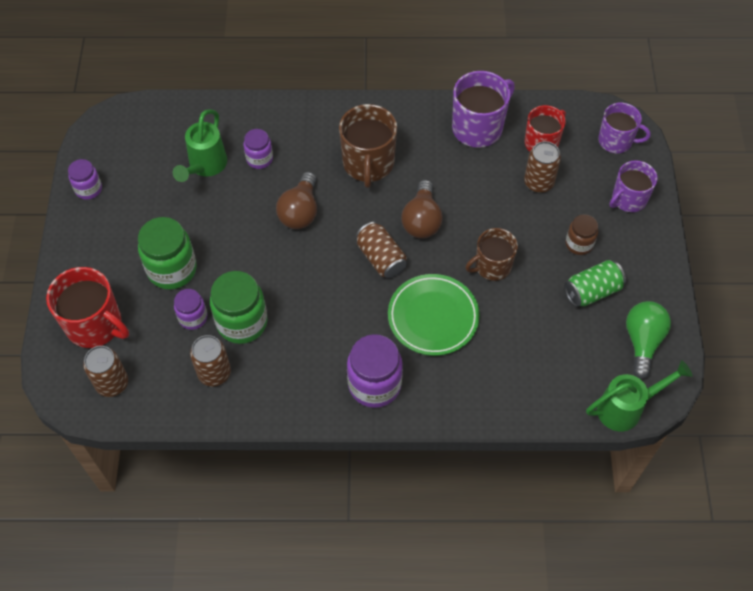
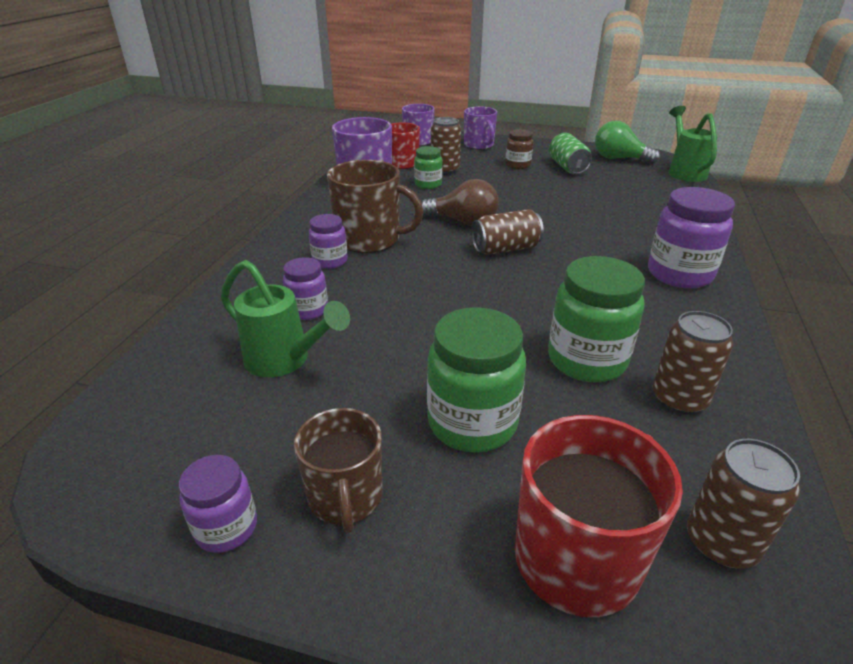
camera: 75 degrees left, 25 degrees down
purple jar [174,289,207,330] -> purple jar moved to [309,214,348,269]
brown light bulb [276,172,317,229] -> none
green plate [388,274,480,356] -> none
brown mug [466,228,518,281] -> brown mug moved to [294,408,382,533]
none -> green jar [414,146,443,189]

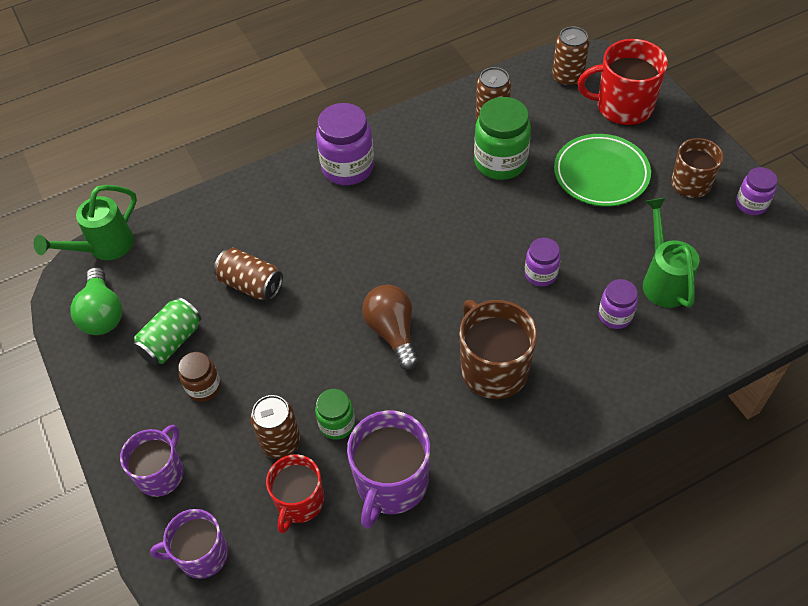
camera: 130 degrees left, 20 degrees up
purple jar [309,214,348,269] -> purple jar moved to [524,238,561,286]
green jar [427,307,526,453] -> green plate [554,134,651,207]
brown can [471,209,544,255] -> brown can moved to [214,248,283,301]

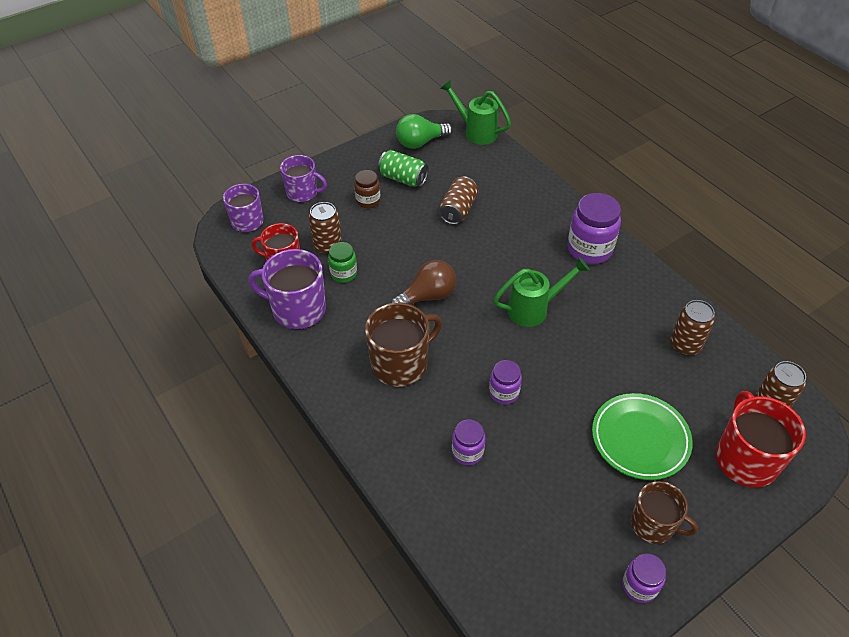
camera: 80 degrees right, 5 degrees down
green jar [474,97,531,180] -> none
green watering can [643,198,700,308] -> green watering can moved to [493,257,590,327]

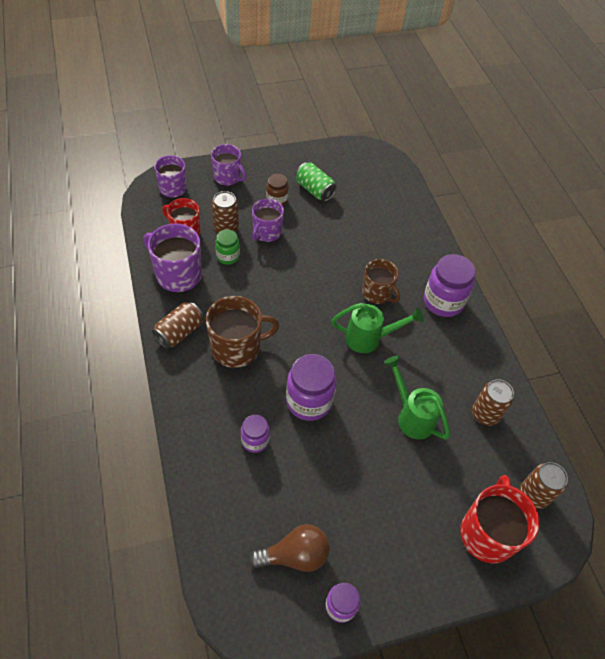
camera: 15 degrees right, 5 degrees up
brown light bulb [390,260,456,305] -> brown light bulb moved to [249,524,330,572]
green light bulb [396,114,453,149] -> none
brown can [439,176,478,225] -> brown can moved to [152,302,204,349]
green watering can [440,79,511,145] -> green watering can moved to [384,356,450,439]
purple jar [489,360,522,404] -> purple jar [286,354,337,421], size x1.75
green plate [592,393,693,480] -> none
brown mug [631,481,698,544] -> brown mug moved to [362,259,400,304]
none -> purple mug [252,199,284,242]

